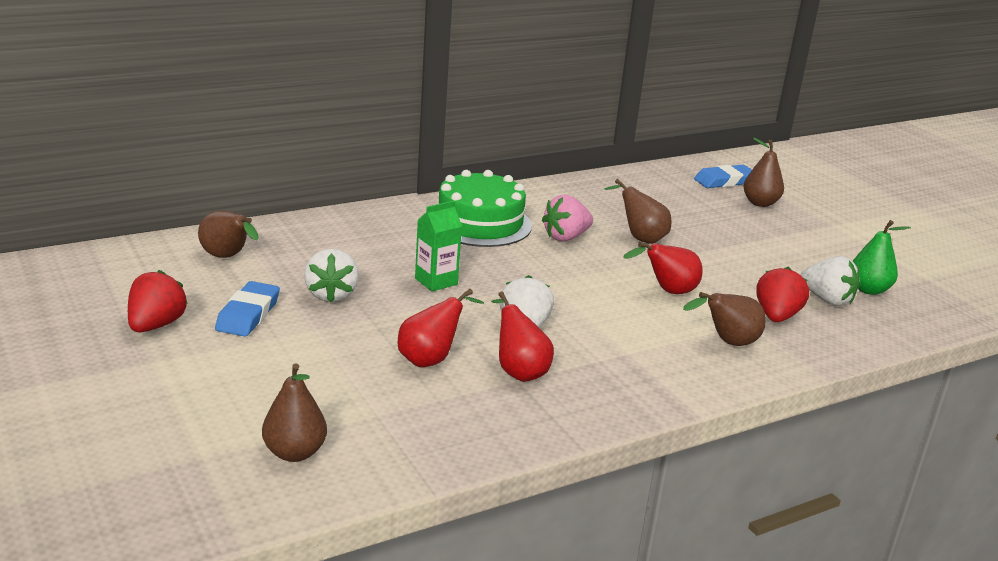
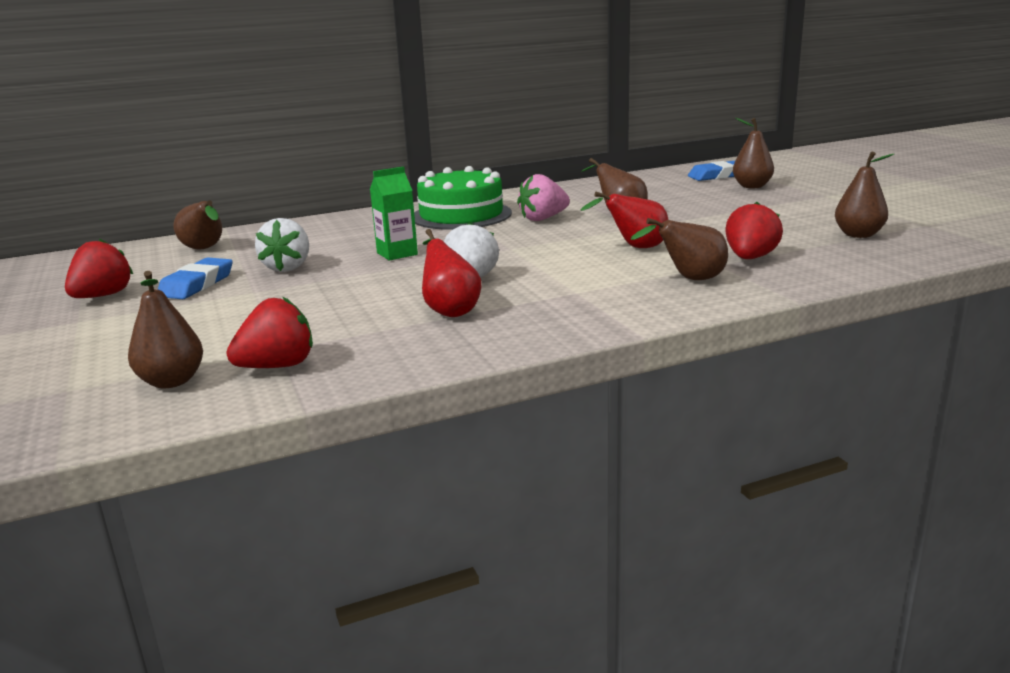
camera: 10 degrees right, 5 degrees down
red pear [398,289,484,367] -> none
white strawberry [801,256,860,306] -> none
green pear [853,220,911,295] -> brown pear [835,151,894,238]
none -> red strawberry [226,296,313,368]

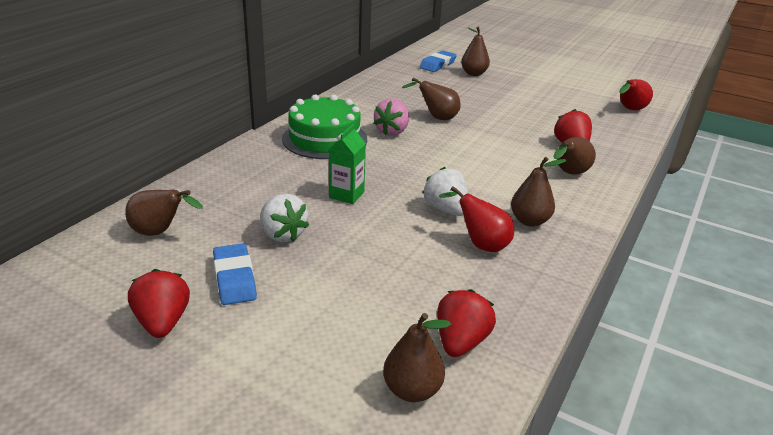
camera: 40 degrees left, 10 degrees up
red pear [581,192,668,248] -> red pear moved to [619,79,653,110]
brown pear [835,151,894,238] -> brown pear moved to [511,157,567,227]

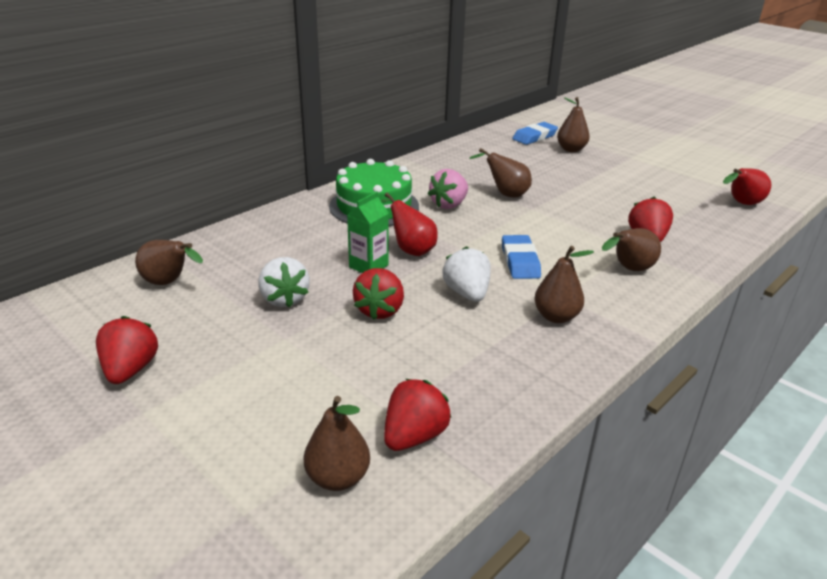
camera: 15 degrees right, 0 degrees up
blue eraser [213,243,257,305] -> blue eraser moved to [502,235,541,279]
red pear [439,186,514,252] -> red pear moved to [381,192,438,256]
none -> red strawberry [353,268,404,320]

